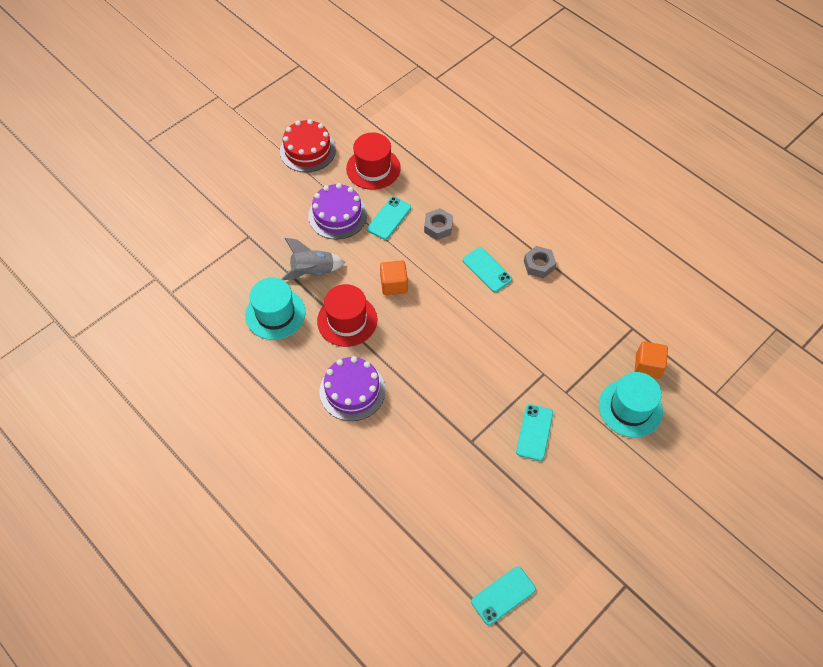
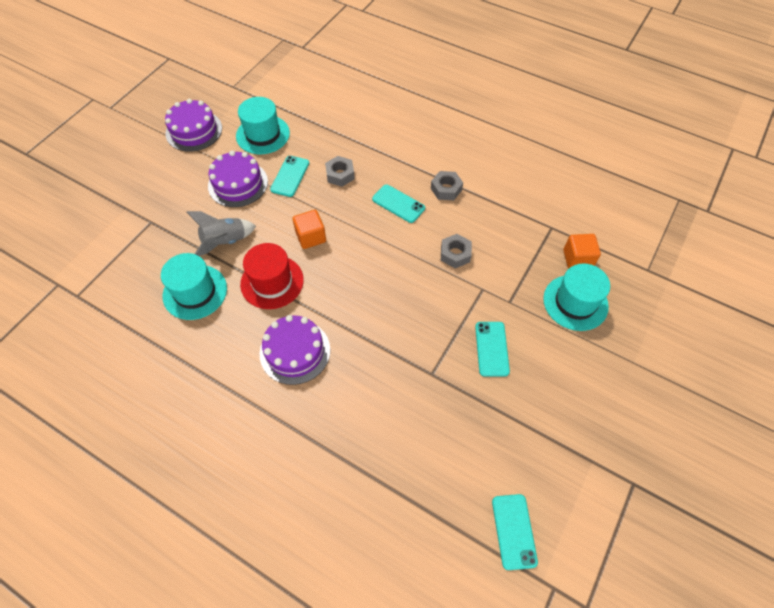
camera: 15 degrees left, 0 degrees up
red cake [280,119,336,172] -> purple cake [165,99,222,152]
red hat [346,133,401,190] -> turquoise hat [236,97,290,154]
turquoise phone [471,566,536,625] -> turquoise phone turned 45 degrees counterclockwise [492,494,538,570]
none -> grey nut [441,234,472,268]

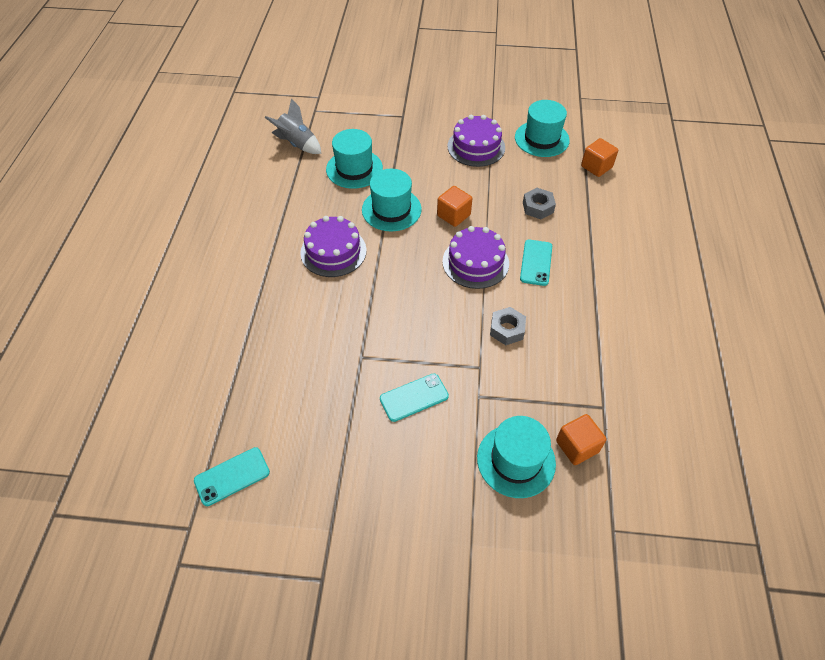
camera: 65 degrees right, 5 degrees down
purple cake [165,99,222,152] -> purple cake moved to [442,226,509,289]
grey rocket [186,211,256,256] -> grey rocket moved to [265,98,321,154]
red hat [240,243,304,309] -> turquoise hat [362,169,422,231]
turquoise phone [270,156,309,197] -> none
grey nut [431,171,463,200] -> none
none -> orange cube [581,138,618,177]

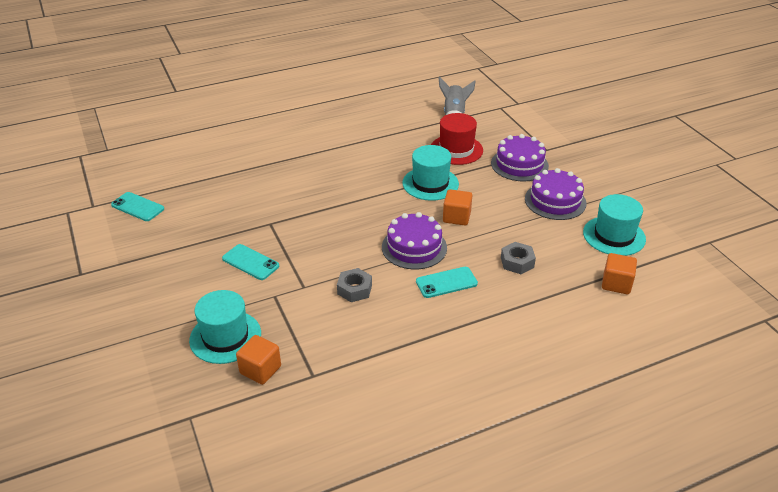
camera: 60 degrees right, 15 degrees down
purple cake [300,216,367,277] -> purple cake moved to [491,134,549,182]
turquoise hat [326,129,383,189] -> red hat [431,113,483,165]

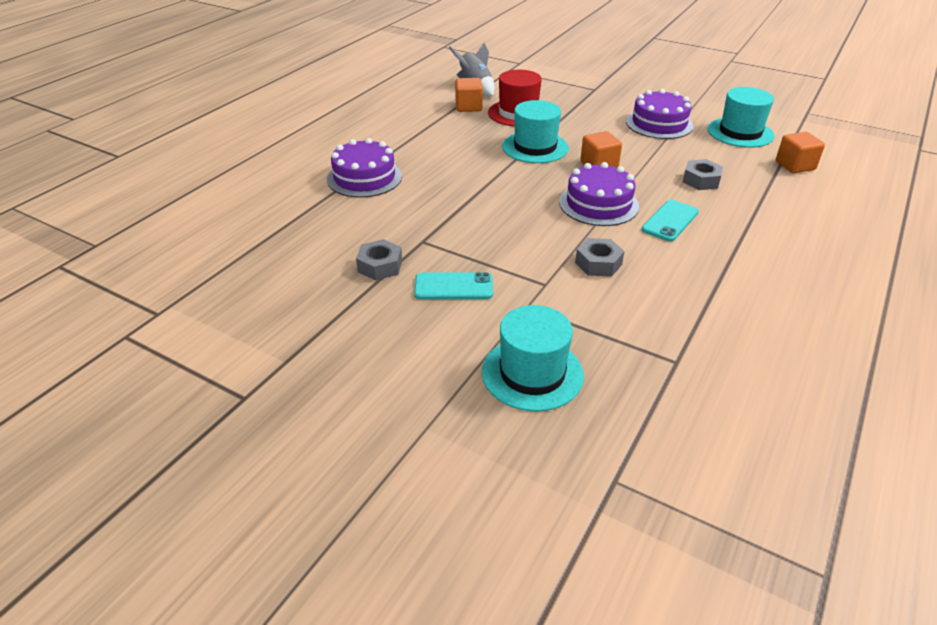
camera: 35 degrees left, 0 degrees up
turquoise phone [111,192,164,221] -> none
orange cube [236,335,281,385] -> orange cube moved to [455,78,483,112]
purple cake [491,134,549,182] -> purple cake moved to [327,138,402,198]
none -> grey nut [356,239,402,281]

